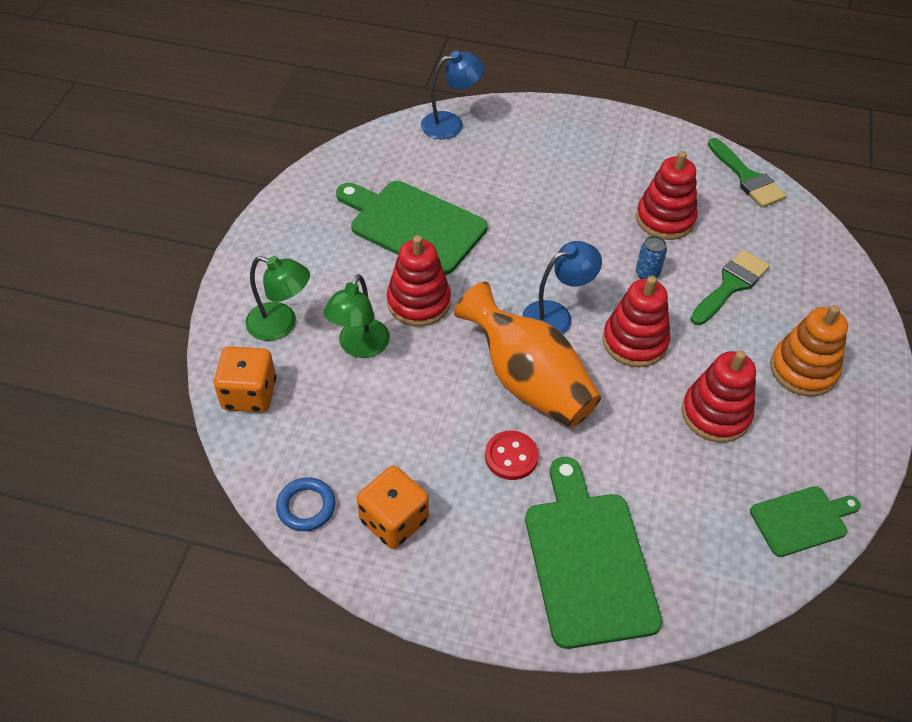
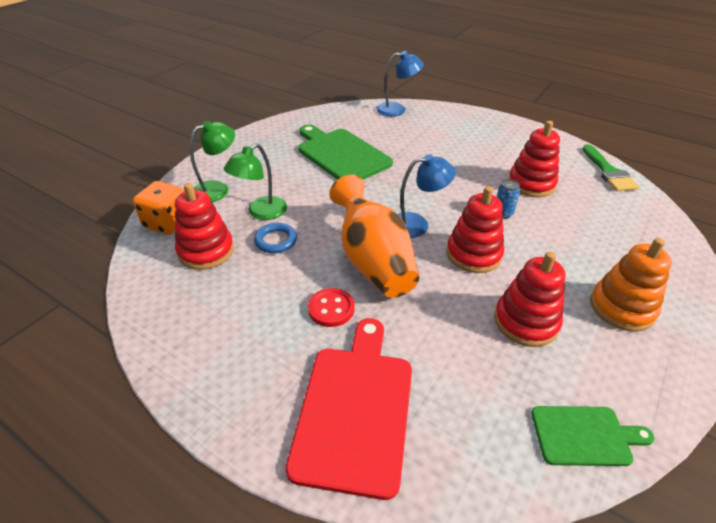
camera: 20 degrees right, 10 degrees down
green lamp [245,256,310,341] -> green lamp turned 75 degrees counterclockwise [190,121,235,202]
blue ring [276,477,336,531] -> blue ring moved to [254,223,297,253]
orange dice [357,466,429,549] -> none
red stacking toy [387,235,451,326] -> red stacking toy moved to [175,183,234,270]
green cutting board [525,457,662,649] -> red cutting board [286,318,412,500]
green brush [690,250,770,325] -> none

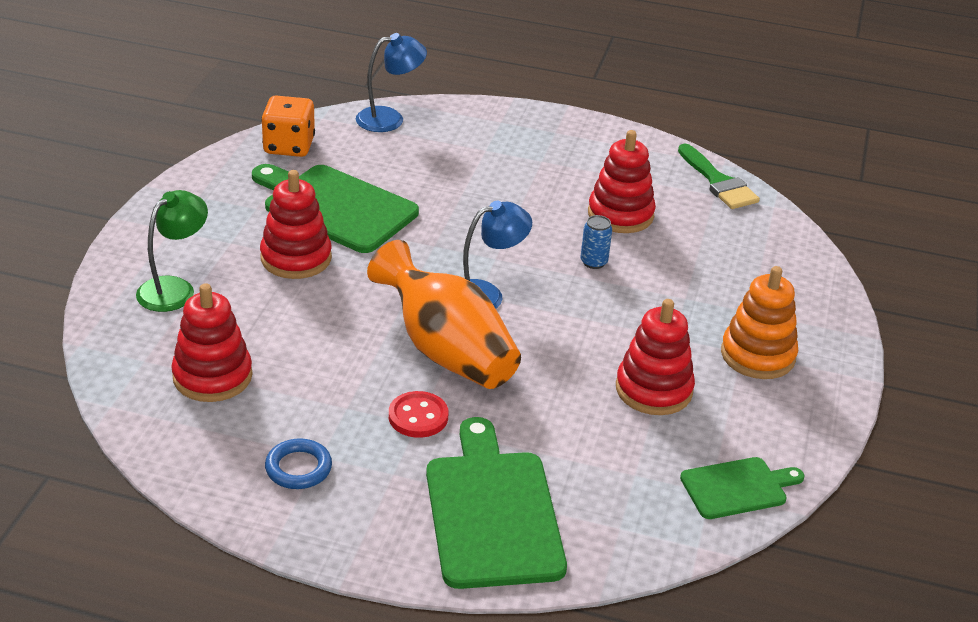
camera: 20 degrees left, 5 degrees down
orange dice [133,181,185,235] -> orange dice moved to [261,96,315,157]
green lamp [224,143,287,220] -> none
blue ring [254,223,297,253] -> blue ring moved to [265,438,332,489]
red cutting board [286,318,412,500] -> green cutting board [426,417,567,589]
red stacking toy [446,186,504,273] -> red stacking toy moved to [260,170,332,279]

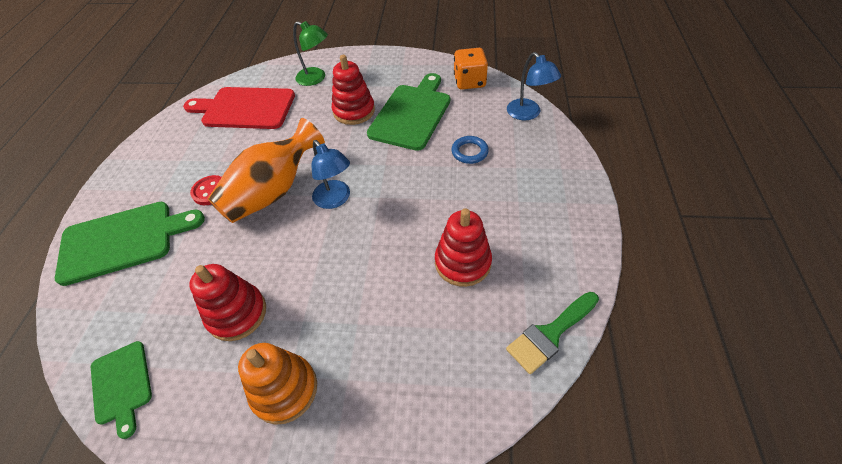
camera: 85 degrees right, 15 degrees up
red stacking toy [171,283,252,402] -> red cutting board [183,87,295,129]
blue ring [265,438,332,489] -> blue ring moved to [451,136,489,164]
blue can [580,215,612,269] -> none

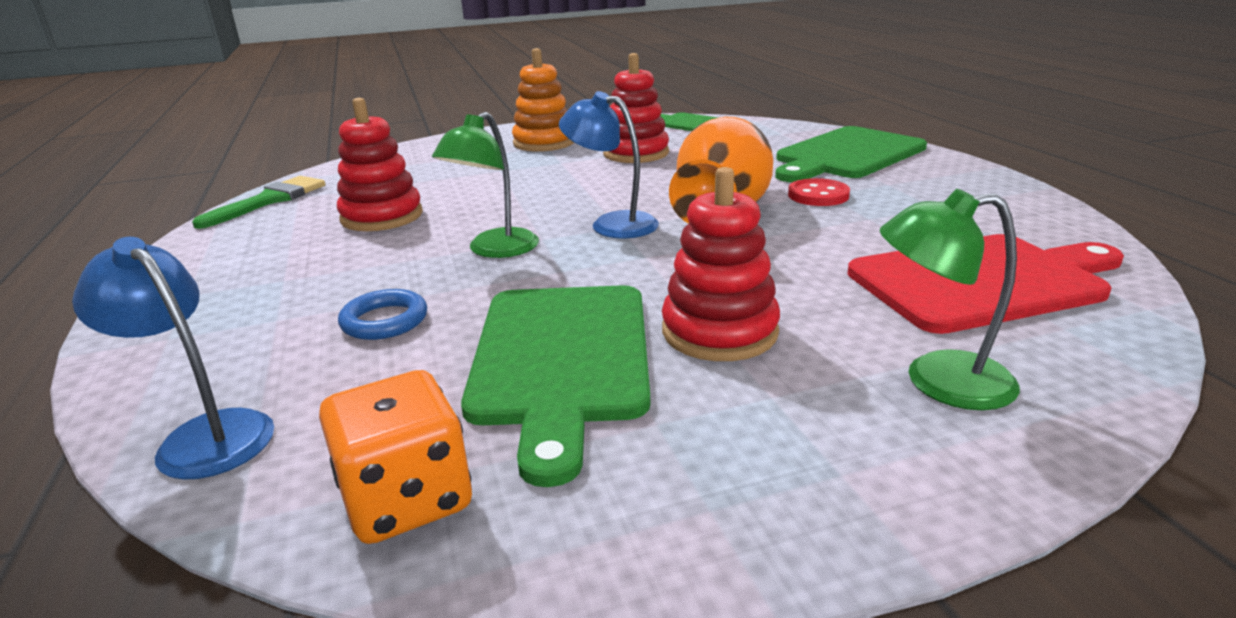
camera: 155 degrees right, 25 degrees down
none -> green lamp [432,112,539,258]

